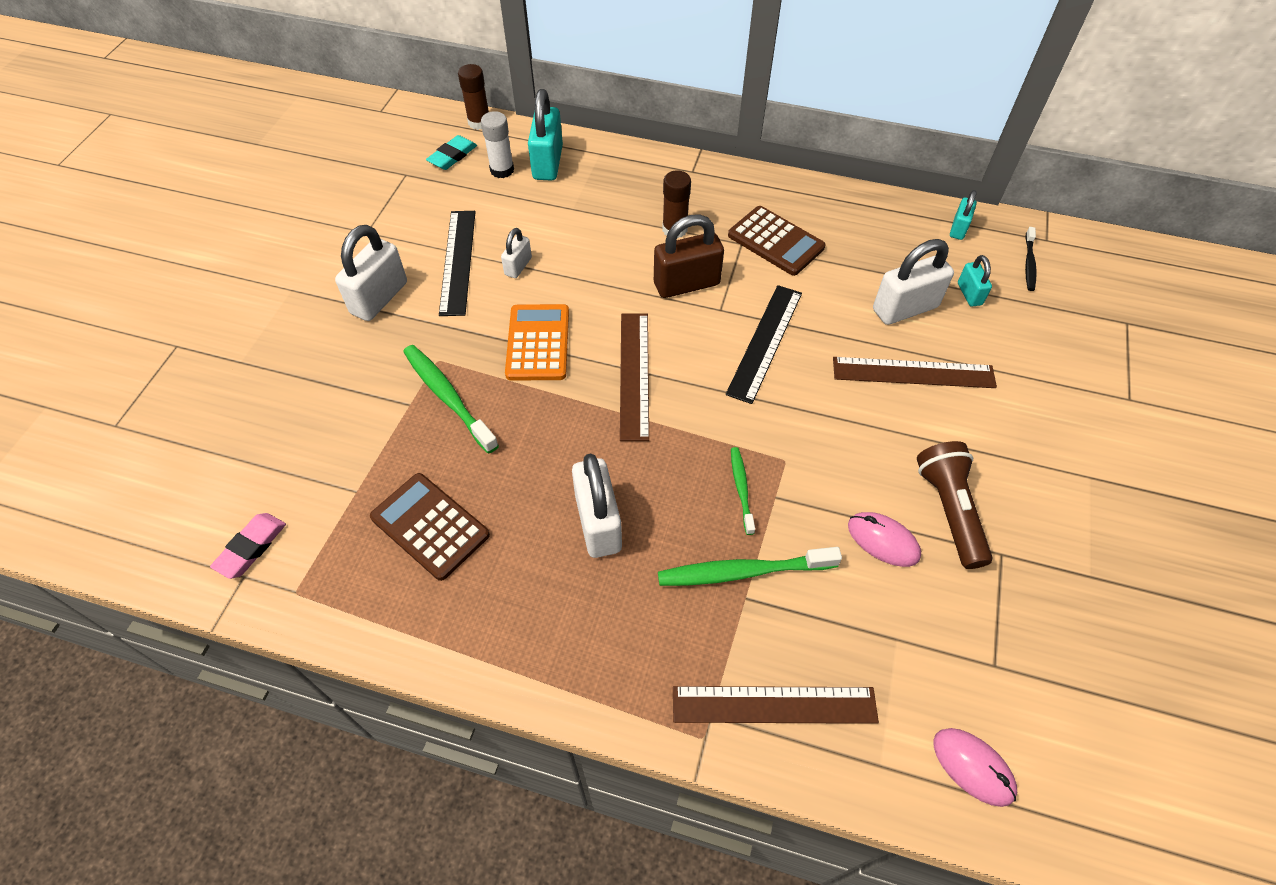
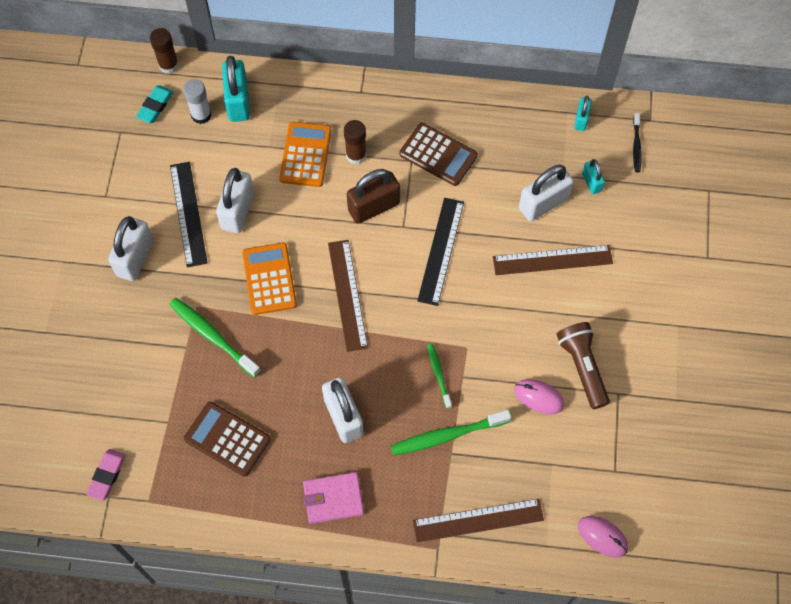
camera: 10 degrees left, 10 degrees up
white padlock [501,228,532,278] -> white padlock [216,168,254,233], size x1.84
none -> orange calculator [279,122,332,187]
none -> pink wallet [303,472,364,524]

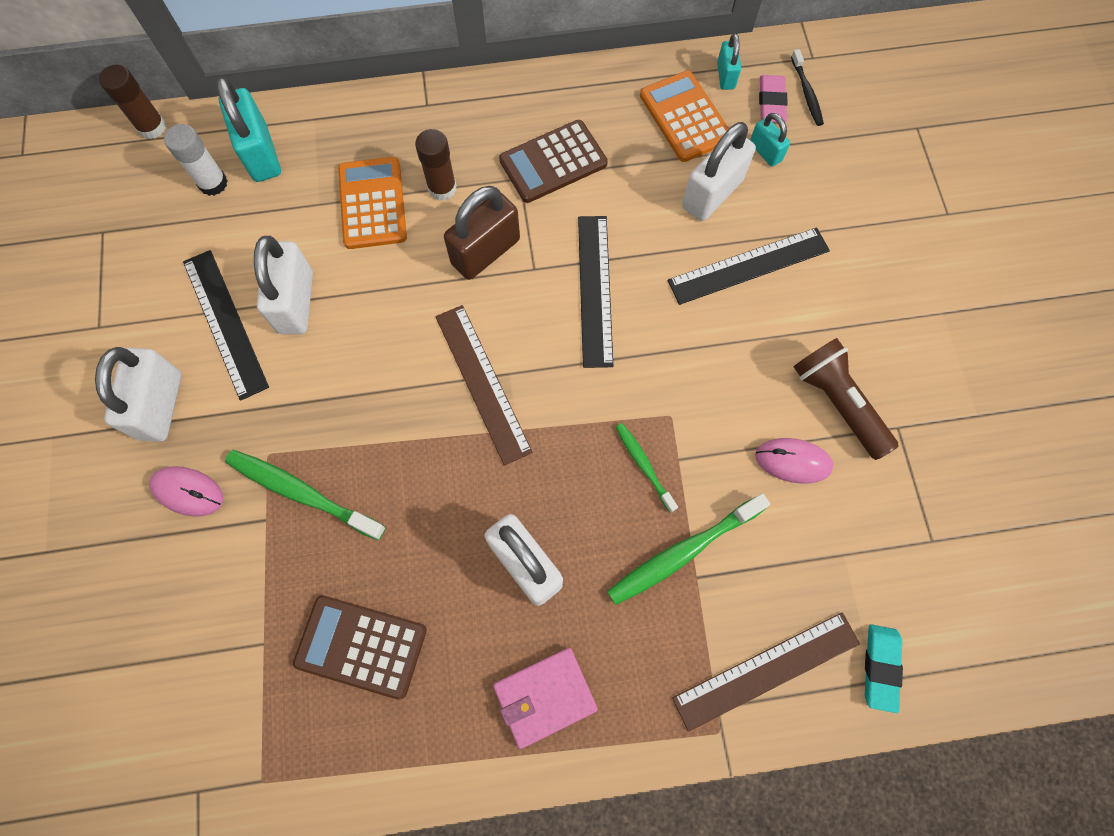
camera: 15 degrees left, 5 degrees up
pink eraser [86,449,126,501] -> pink eraser moved to [759,75,788,123]
turquoise eraser [136,85,174,123] -> turquoise eraser moved to [865,624,903,713]
orange calculator [242,243,297,315] -> orange calculator moved to [640,71,729,162]
brown calculator [400,123,478,186] -> brown calculator turned 135 degrees clockwise [499,120,608,203]
brown ruler [493,245,613,275] -> black ruler [667,227,830,305]
pink mouse [578,516,628,557] -> pink mouse moved to [149,466,223,516]

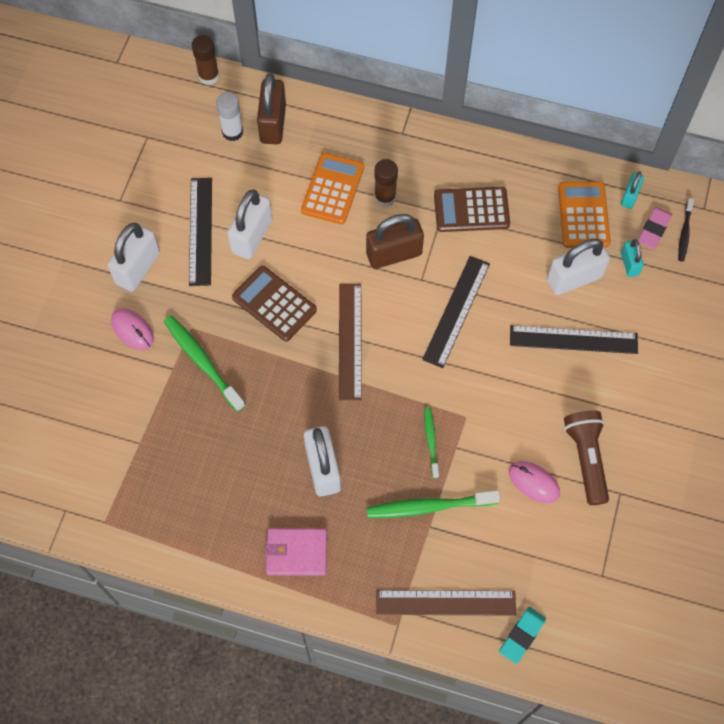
camera: 25 degrees right, 5 degrees down
turquoise padlock [216,76,281,182] -> brown padlock [257,73,286,144]
brown calculator [293,595,427,700] -> brown calculator moved to [232,266,317,341]

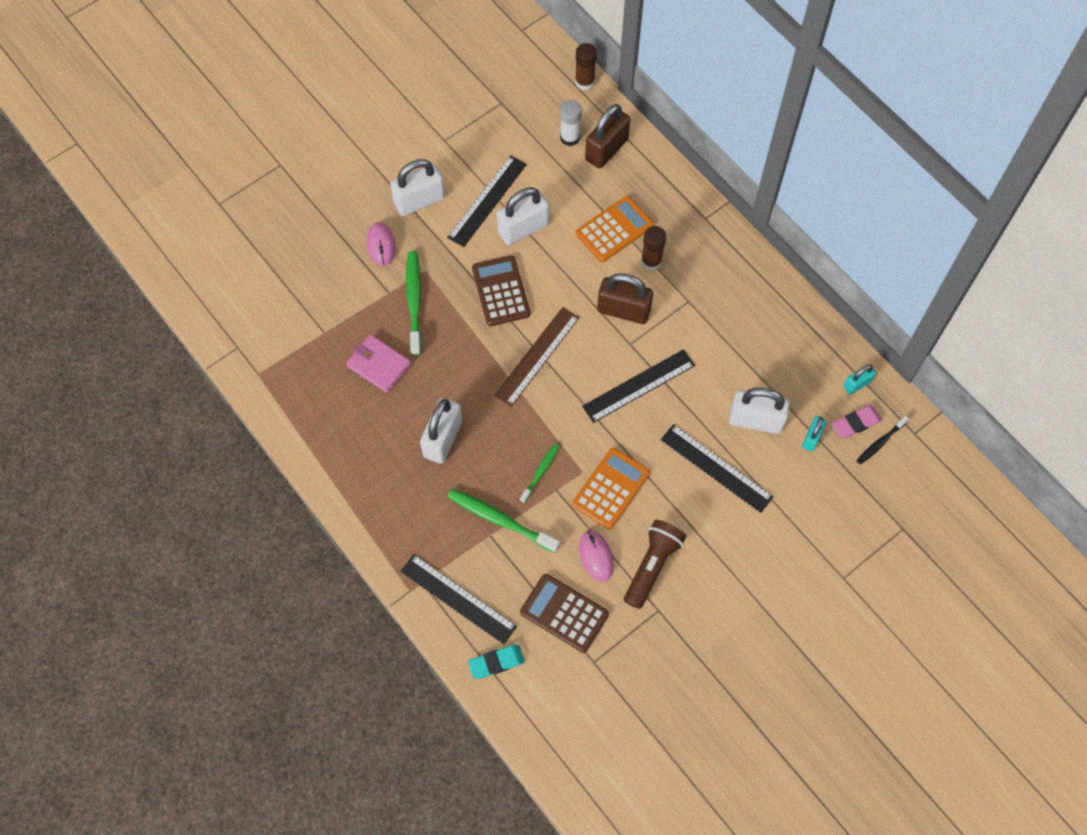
camera: 35 degrees right, 0 degrees up
pink wallet [265,528,327,576] -> pink wallet moved to [346,335,411,393]
brown ruler [376,590,516,616] -> black ruler [400,554,517,645]
brown calculator [434,187,510,232] -> brown calculator moved to [520,574,609,653]
orange calculator [558,182,611,248] -> orange calculator moved to [572,448,650,530]

